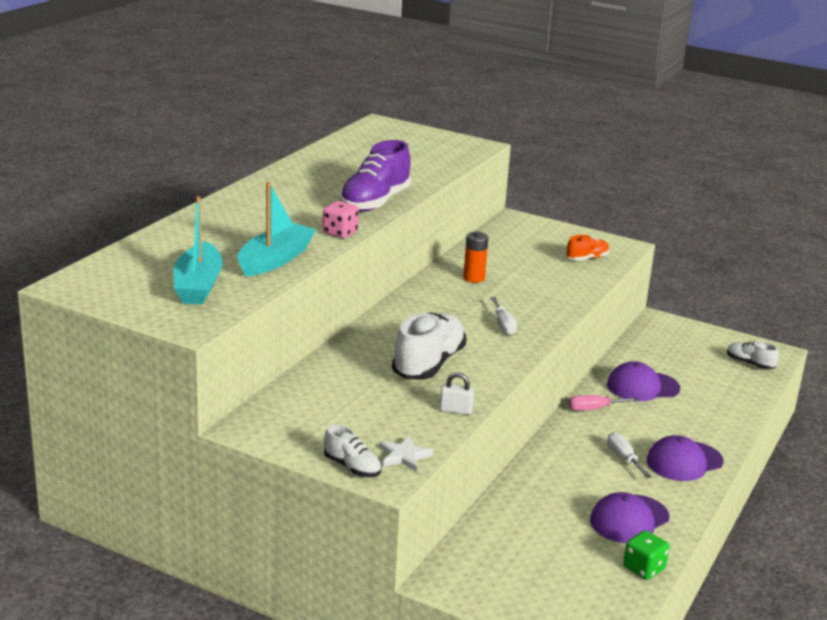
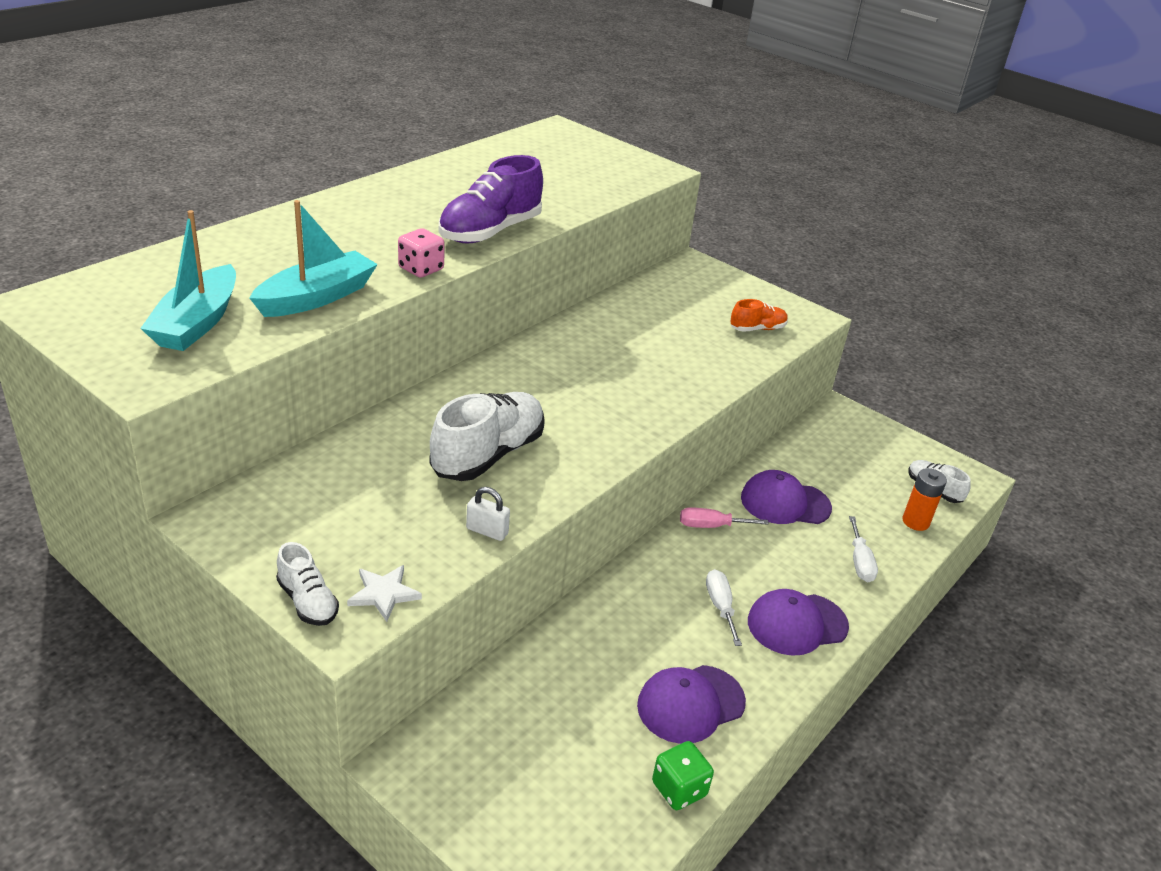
camera: 10 degrees right, 10 degrees up
orange battery [463,231,488,283] -> orange battery moved to [902,468,947,531]
white screwdriver [490,297,517,335] -> white screwdriver moved to [849,516,878,582]

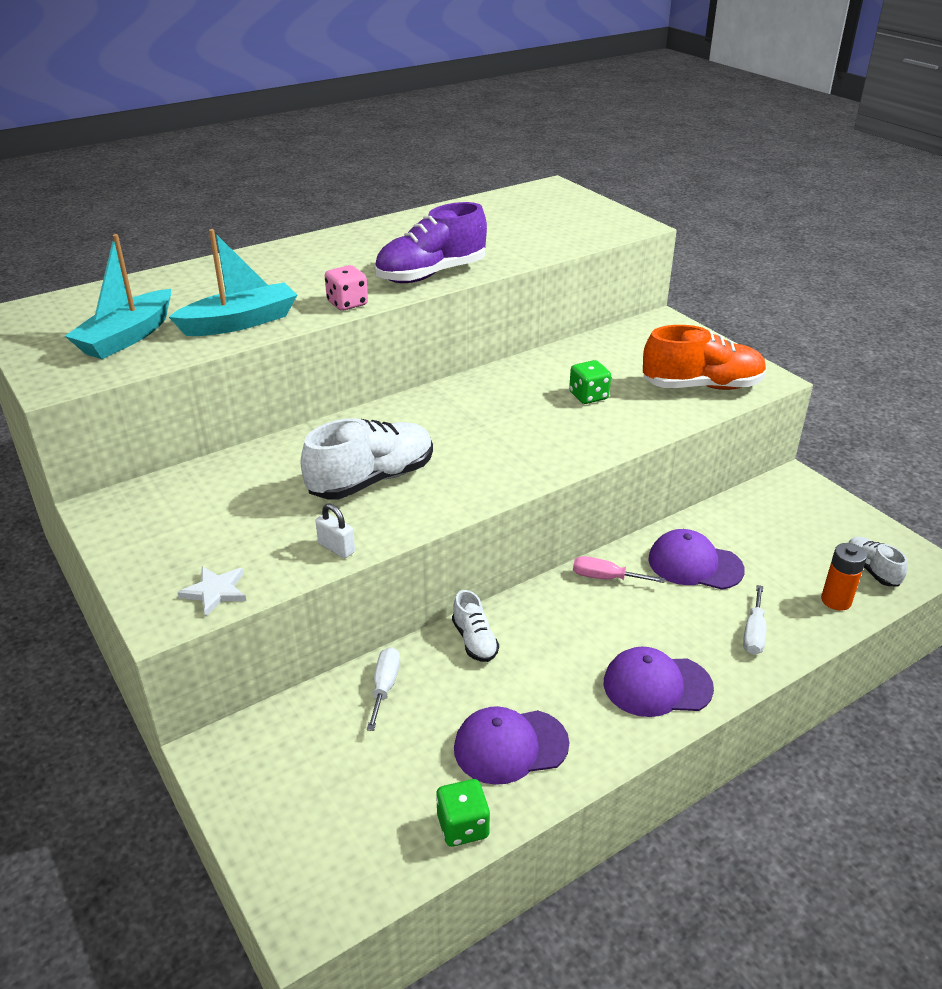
camera: 20 degrees right, 0 degrees up
white shoe [276,542,339,626] -> white shoe moved to [452,590,499,662]
white screwdriver [706,569,742,646] -> white screwdriver moved to [367,647,400,731]
orange shoe [730,299,788,332] -> orange shoe [643,325,767,390], size x1.91
none -> green dice [569,360,611,404]

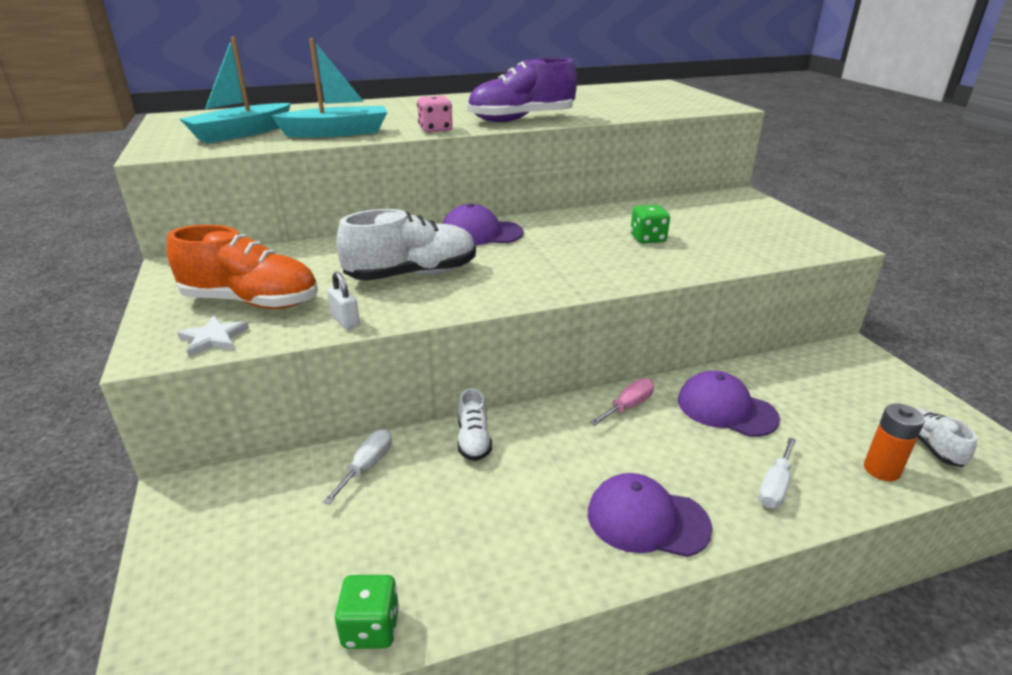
camera: 15 degrees right, 5 degrees down
purple cap [454,706,569,785] -> purple cap moved to [442,203,524,245]
pink screwdriver [573,556,665,583] -> pink screwdriver turned 105 degrees clockwise [590,378,654,426]
orange shoe [643,325,767,390] -> orange shoe moved to [167,225,318,309]

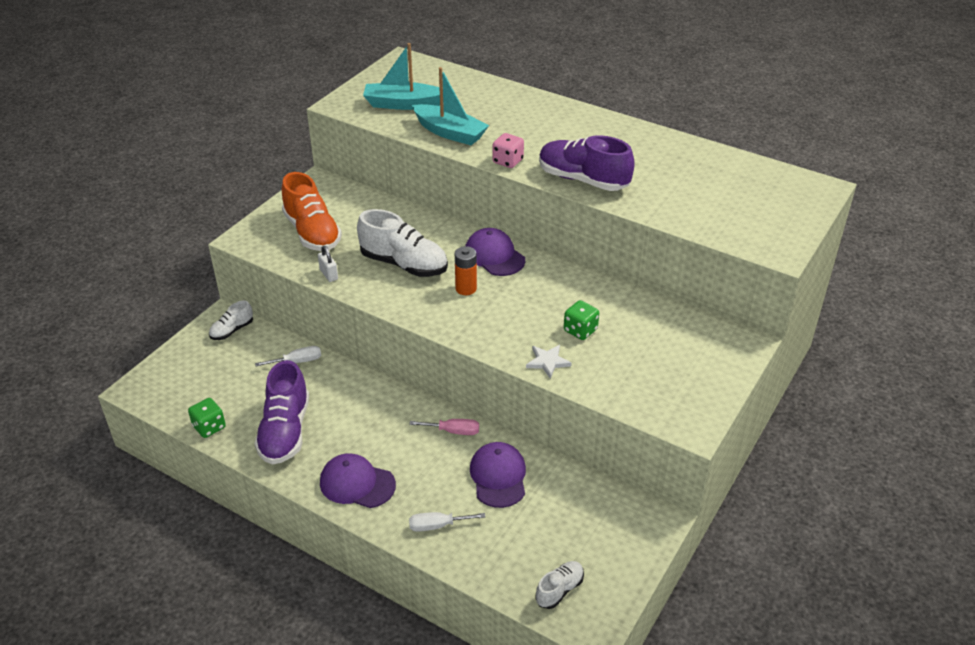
camera: 50 degrees right, 10 degrees up
white star [177,316,249,357] -> white star moved to [526,345,572,379]
white padlock [327,272,360,330] -> white padlock turned 45 degrees counterclockwise [318,246,338,282]
white shoe [458,388,492,461] -> white shoe moved to [209,300,253,340]
purple cap [588,473,713,557] -> purple cap turned 45 degrees counterclockwise [320,453,396,508]
orange battery [864,403,925,481] -> orange battery moved to [455,246,477,295]
none -> purple shoe [254,360,309,465]

